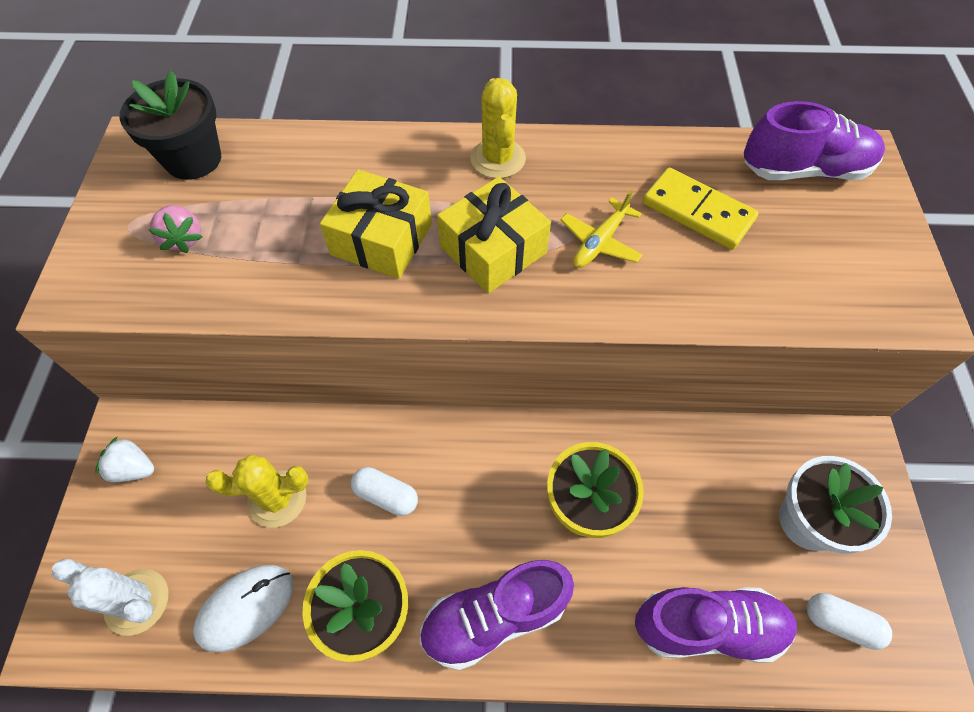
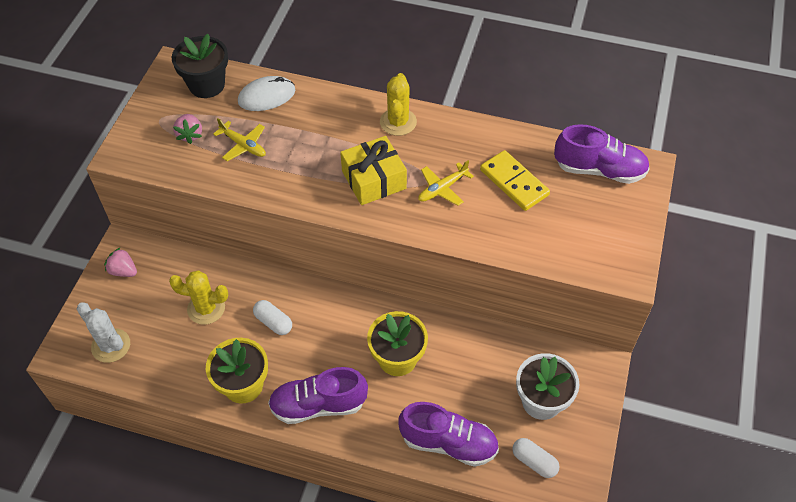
camera: 15 degrees right, 5 degrees down
white strawberry [95,436,154,482] -> pink strawberry [104,247,137,277]
white mouse [193,565,293,652] -> white mouse moved to [238,76,295,111]
yellow gift [320,169,432,279] -> none
none -> yellow plane [213,118,266,161]

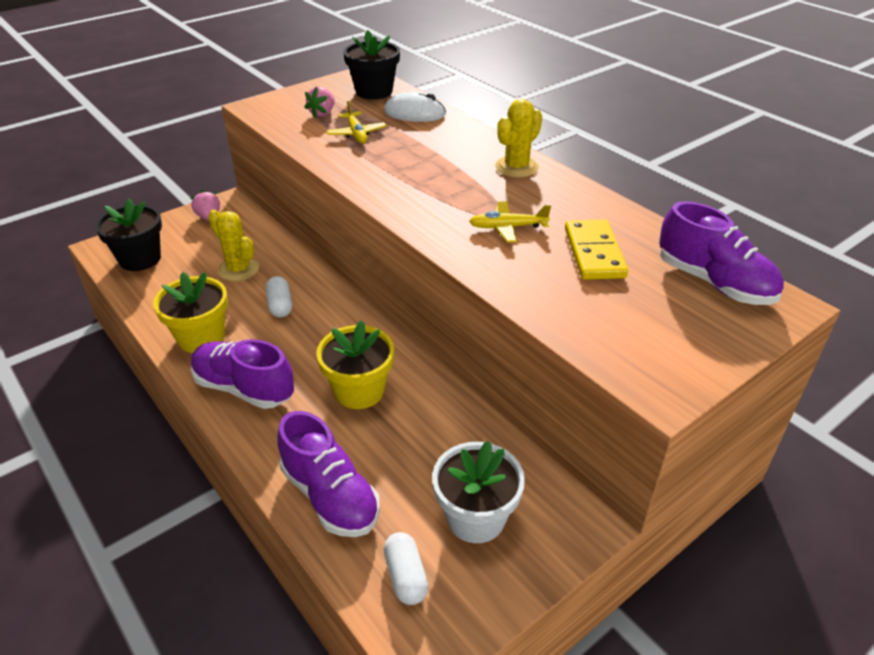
camera: 35 degrees right, 15 degrees down
white cactus [77,302,130,363] -> black flower pot [95,198,162,271]
yellow gift [340,136,407,205] -> none

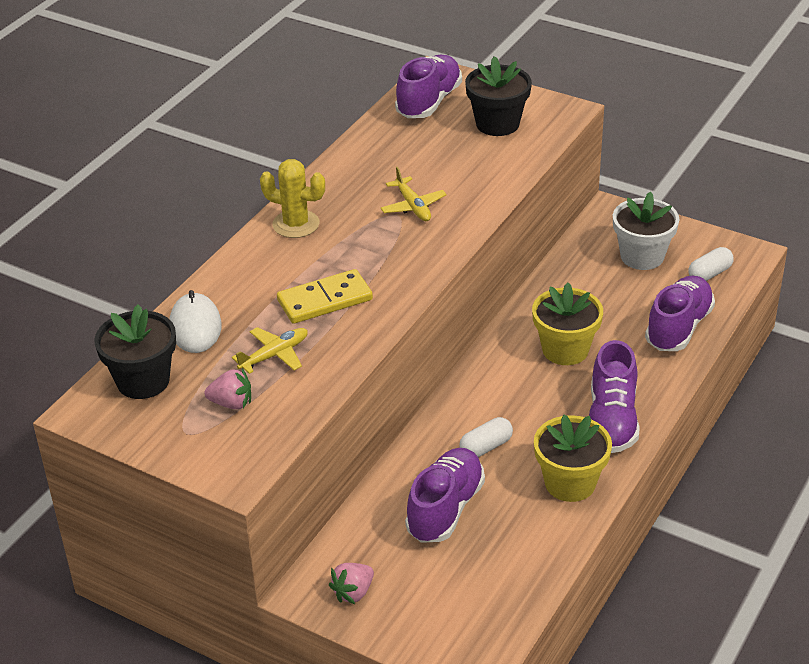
camera: 110 degrees left, 0 degrees up
black flower pot [95,198,162,271] -> black flower pot moved to [465,56,532,136]
yellow cactus [208,210,259,281] -> purple shoe [405,448,485,543]
yellow domino [565,219,628,280] -> yellow domino moved to [277,269,373,324]

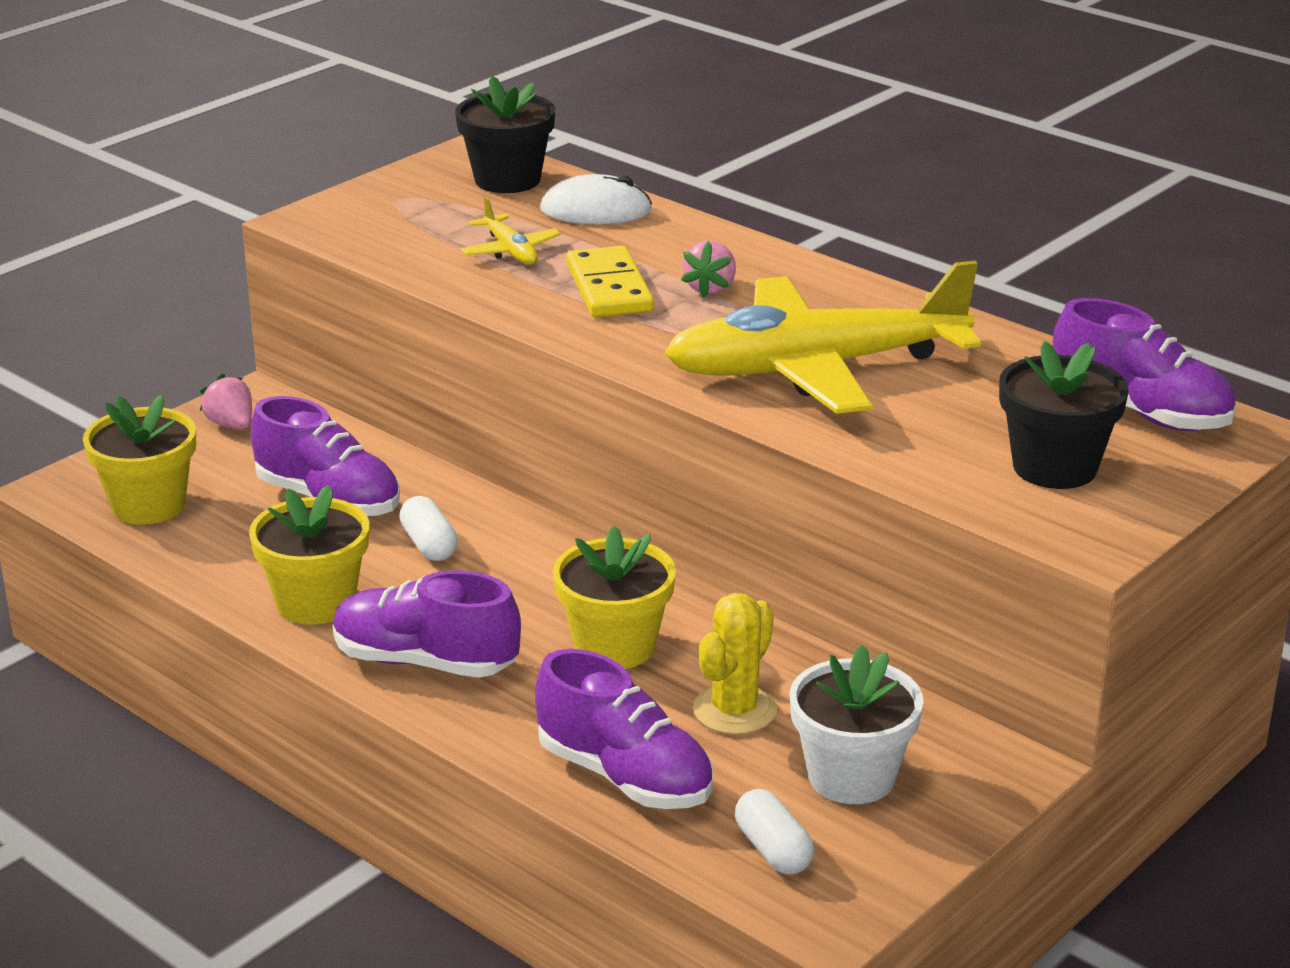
camera: 100 degrees right, 10 degrees down
pink strawberry [205,368,251,409] -> pink strawberry moved to [681,240,736,297]
yellow cactus [260,159,325,238] -> yellow cactus moved to [693,593,777,735]
yellow plane [380,167,447,221] -> yellow plane [665,261,981,414], size x2.50
none -> yellow flower pot [83,395,196,525]

